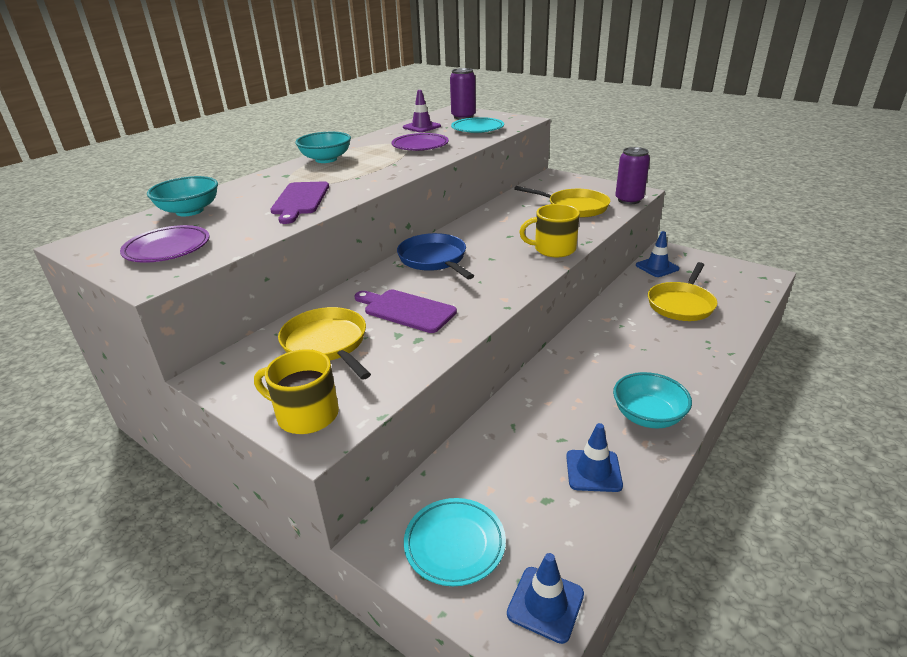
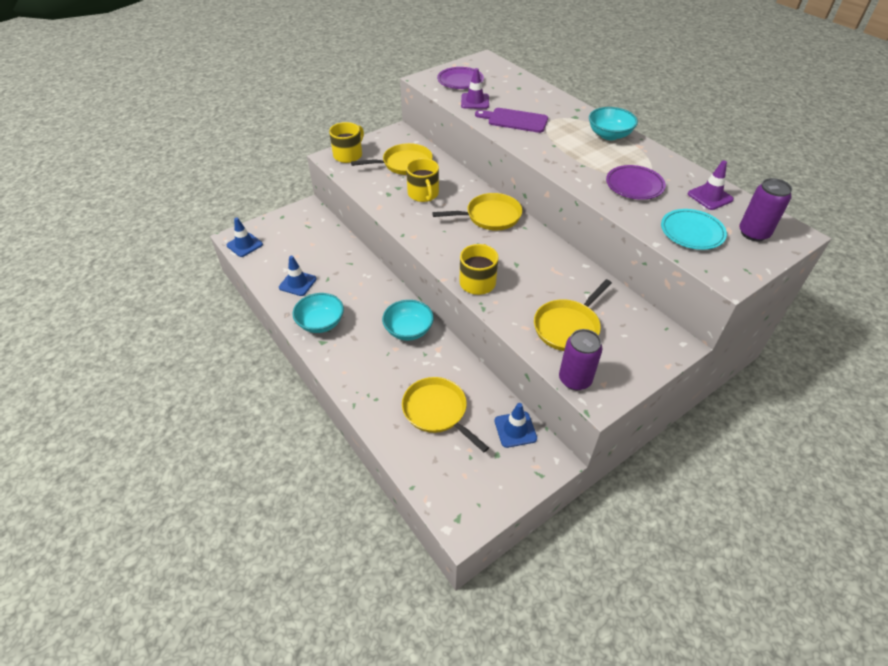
camera: 105 degrees right, 15 degrees up
turquoise bowl [147,176,218,216] -> turquoise bowl moved to [382,300,434,341]
purple cutting board [354,290,457,333] -> yellow mug [406,158,439,202]
blue pan [397,233,474,279] -> yellow pan [432,193,522,231]
turquoise plate [404,498,506,586] -> none
none -> purple traffic cone [461,68,489,109]

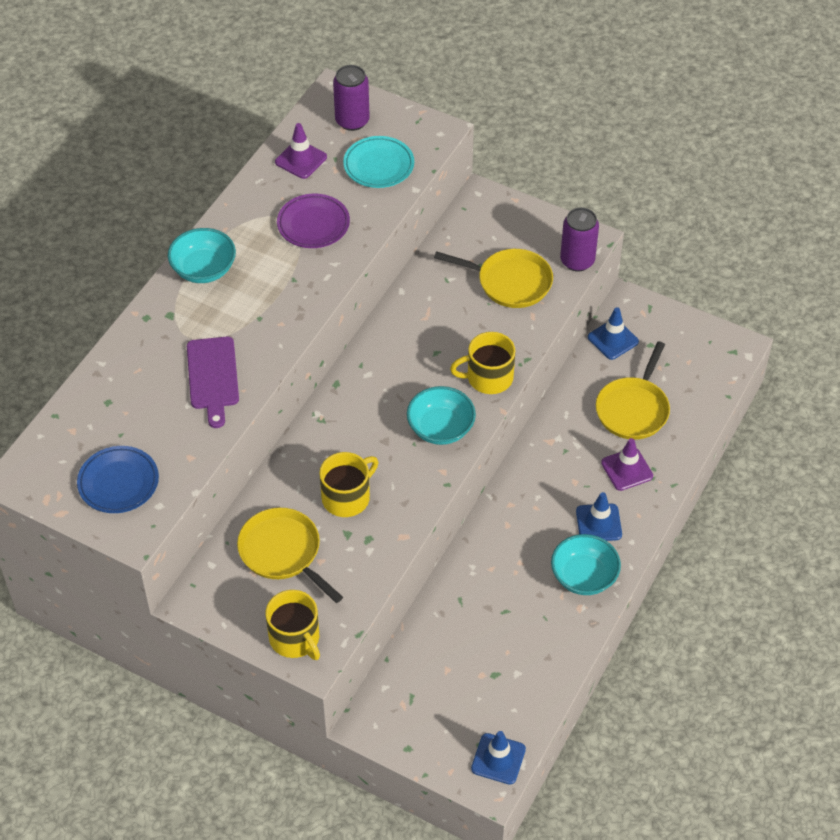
camera: 115 degrees left, 5 degrees up
blue traffic cone [279,256,316,296] -> blue traffic cone moved to [576,492,622,541]
yellow mug [329,122,364,163] -> yellow mug turned 135 degrees counterclockwise [266,590,320,660]
turquoise bowl [382,300,434,341] -> turquoise bowl moved to [407,386,476,445]
yellow pan [432,193,522,231] -> none
purple plate [437,67,484,89] -> blue plate [77,446,159,513]
purple traffic cone [461,68,489,109] -> purple traffic cone moved to [601,438,653,491]

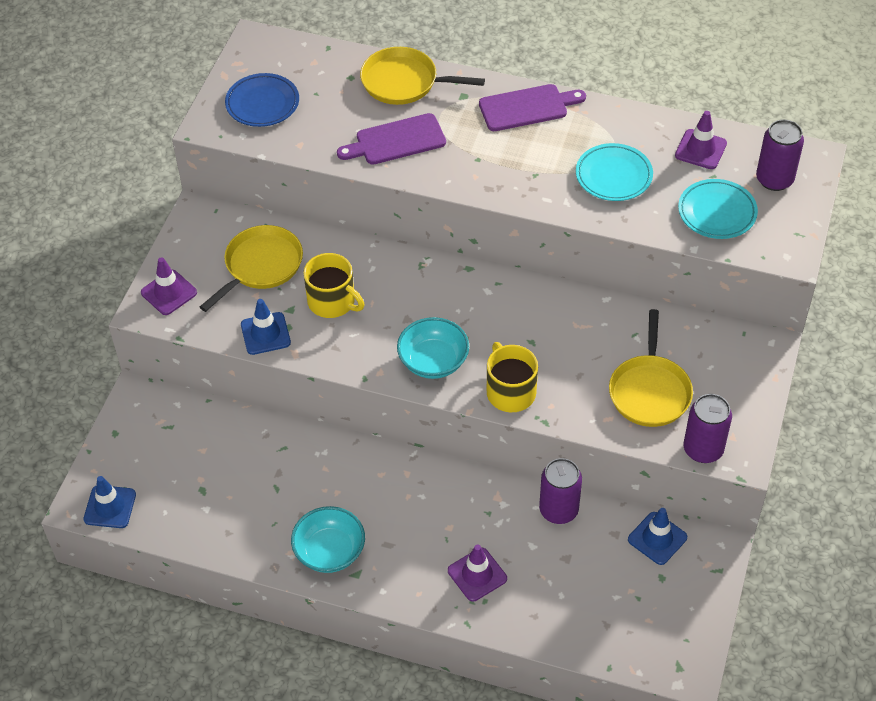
camera: 80 degrees right, 0 degrees up
turquoise bowl [168,228,236,283] -> purple cutting board [479,84,586,131]
yellow mug [266,590,320,660] -> purple traffic cone [141,257,197,315]
purple plate [277,194,350,248] -> turquoise plate [576,143,653,201]
blue traffic cone [576,492,622,541] -> blue traffic cone moved to [241,299,291,355]
yellow pan [596,341,670,440] -> yellow pan moved to [360,47,485,105]
none -> purple can [539,458,582,524]

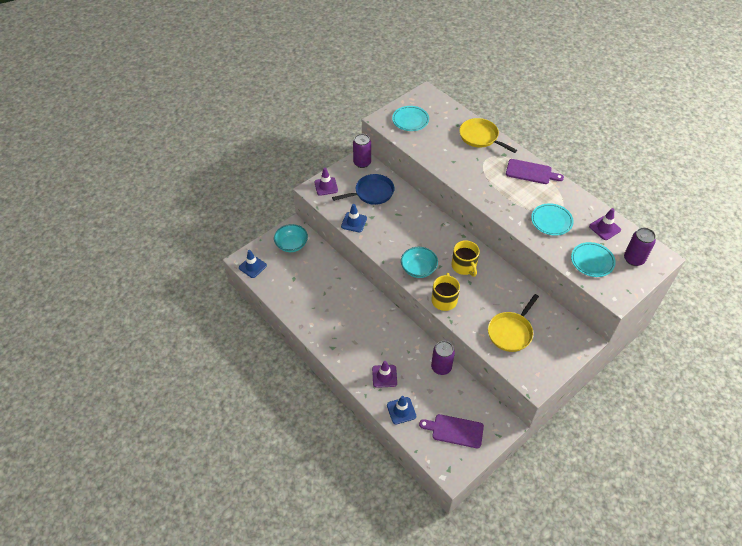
camera: 30 degrees right, 0 degrees up
yellow pan [200,225,303,312] -> blue pan [332,174,394,205]
blue plate [225,73,299,127] -> turquoise plate [392,106,429,131]
turquoise bowl [291,506,365,573] -> turquoise bowl moved to [274,224,308,252]
yellow mug [303,253,364,318] -> yellow mug moved to [451,240,480,277]
purple cutting board [337,113,446,165] -> purple cutting board moved to [419,414,484,448]
blue traffic cone [628,508,687,565] -> blue traffic cone moved to [387,396,416,425]
purple can [684,394,732,463] -> purple can moved to [353,134,371,168]

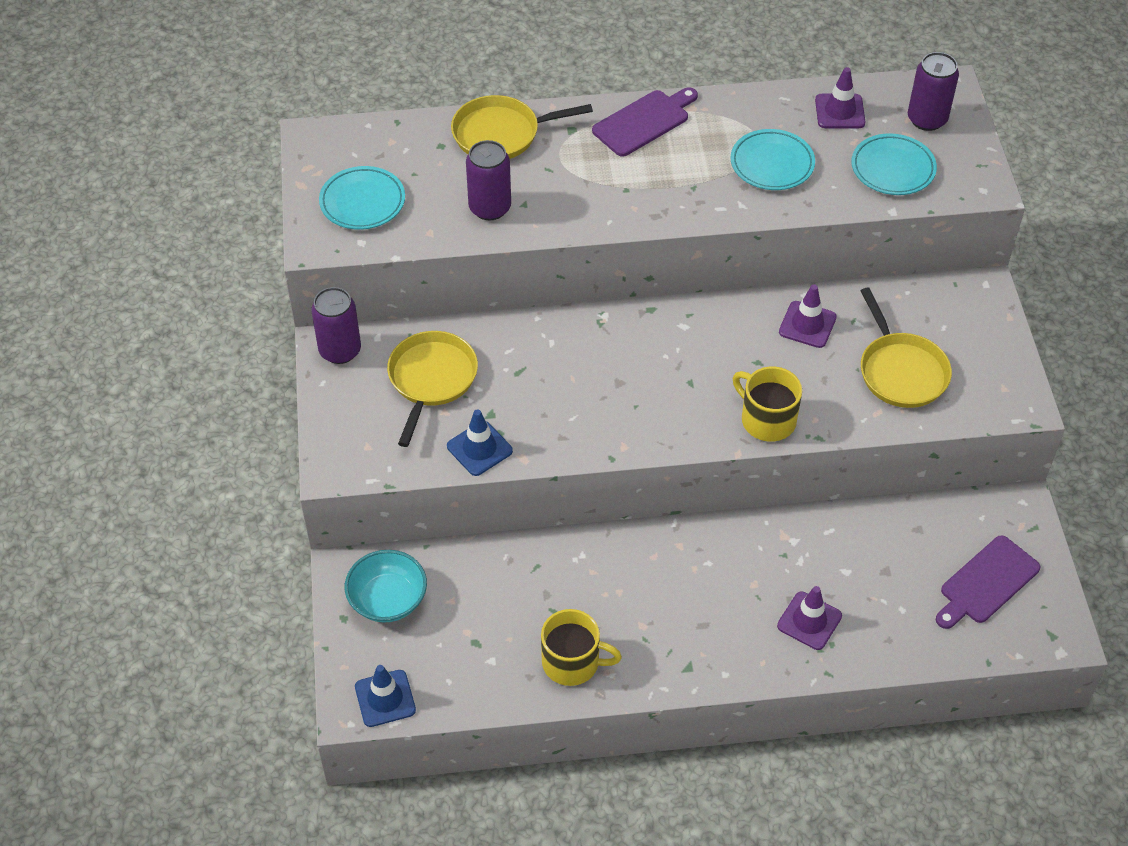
camera: 55 degrees left, 0 degrees up
purple traffic cone [314,168,338,196] -> purple traffic cone moved to [779,284,837,348]
blue pan [332,174,394,205] -> yellow pan [387,331,478,447]
blue traffic cone [387,396,416,425] -> none
turquoise bowl [401,247,438,278] -> none
purple can [431,341,455,375] -> purple can moved to [466,140,511,220]
yellow mug [451,240,480,277] -> yellow mug moved to [541,609,622,686]

